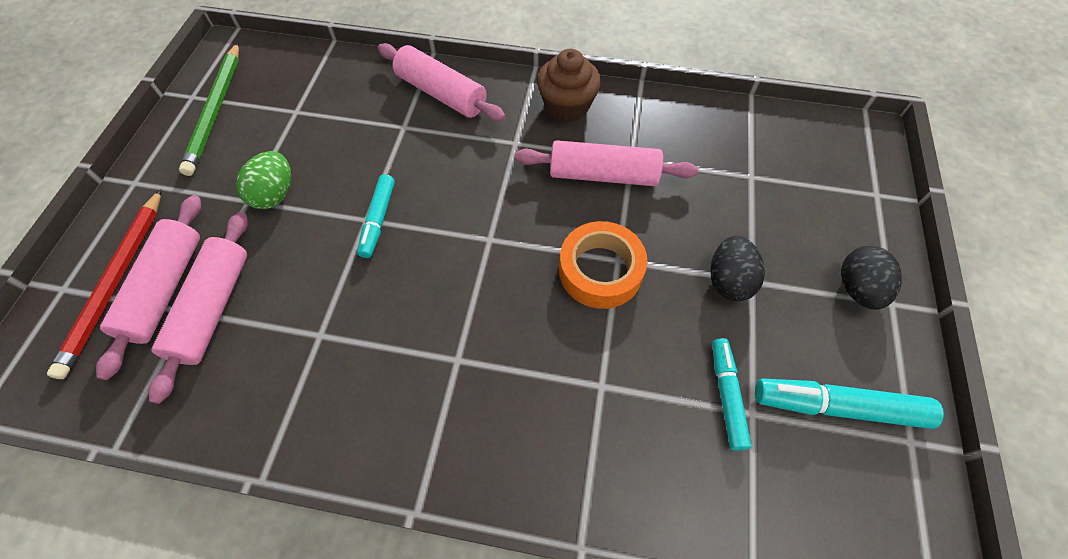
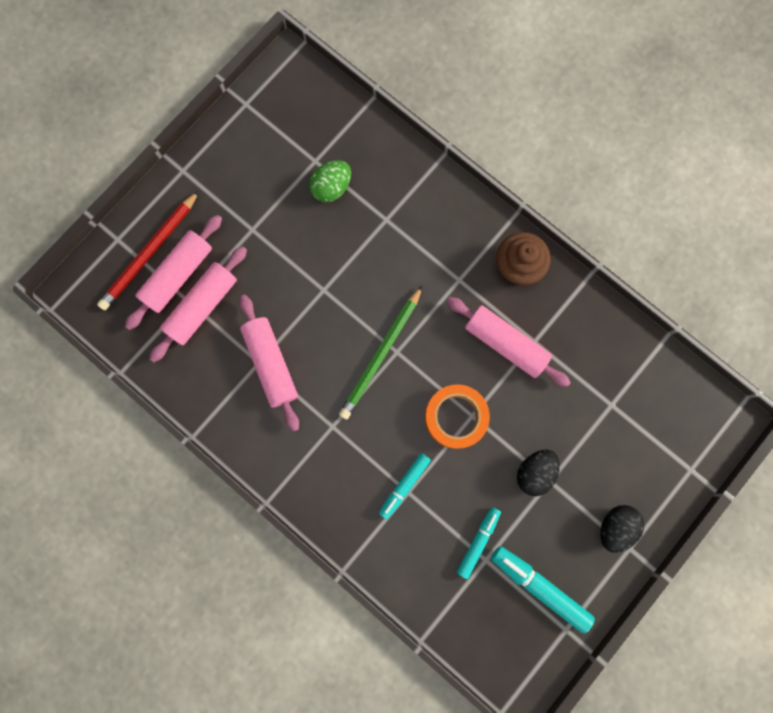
camera: 30 degrees right, 20 degrees up
green pencil [179,43,239,176] -> green pencil moved to [339,285,423,420]
green egg [236,151,291,209] -> green egg moved to [309,160,351,202]
turquoise marker [357,174,395,258] -> turquoise marker moved to [379,453,431,519]
pink rolling pin [378,43,506,122] -> pink rolling pin moved to [239,295,299,432]

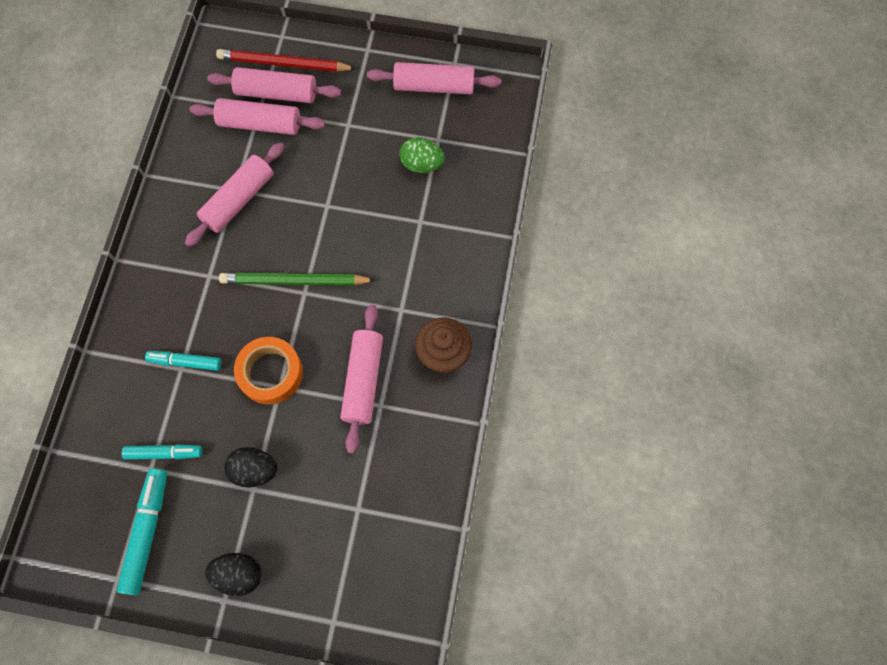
camera: 60 degrees right, 10 degrees down
none -> pink rolling pin [367,62,501,94]

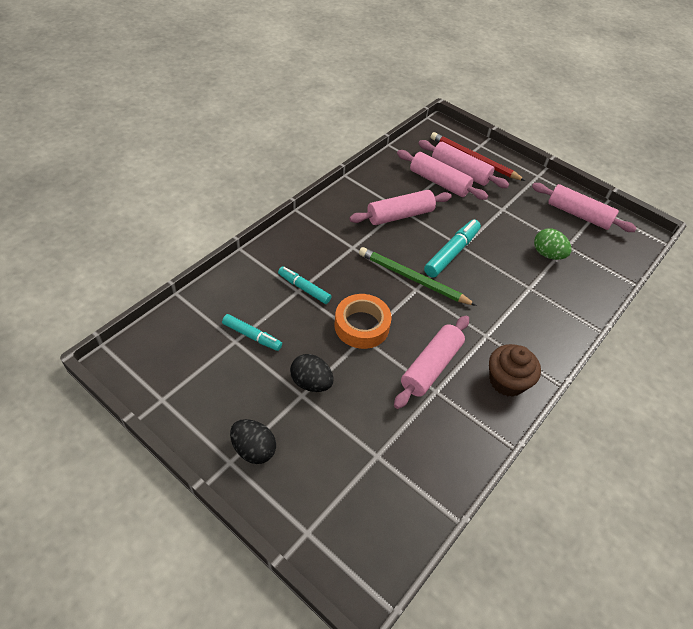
camera: 25 degrees right, 20 degrees down
turquoise marker [117,468,167,595] -> turquoise marker moved to [424,219,481,278]

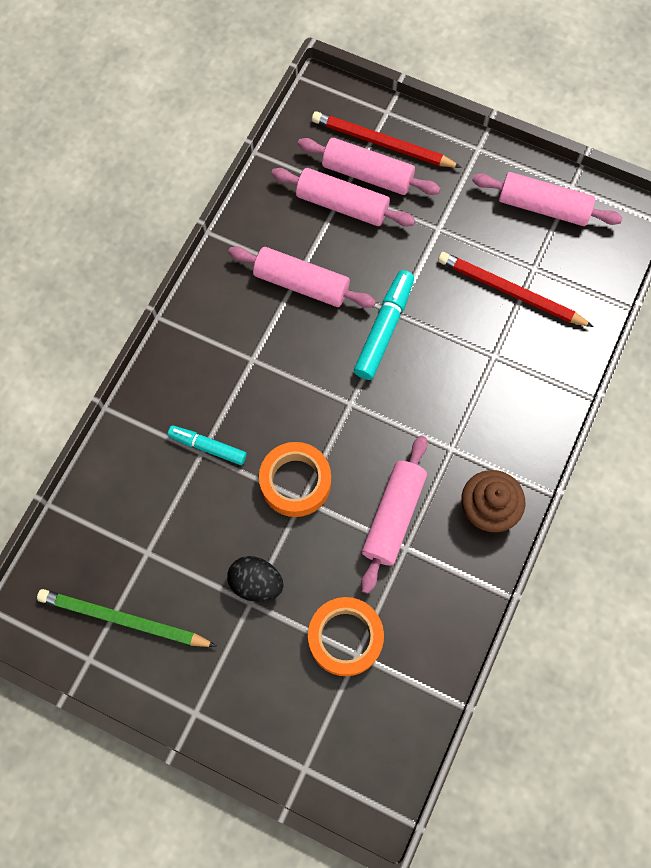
camera: 10 degrees left, 20 degrees up
turquoise marker [222,314,282,351] -> none
black egg [230,419,276,464] -> none
pink rolling pin [349,190,452,225] -> pink rolling pin turned 60 degrees clockwise [228,246,376,308]
green pencil [359,247,477,306] -> green pencil moved to [37,589,217,647]
green egg [534,228,572,260] -> red pencil [438,252,594,327]
none -> orange tape [308,597,384,676]

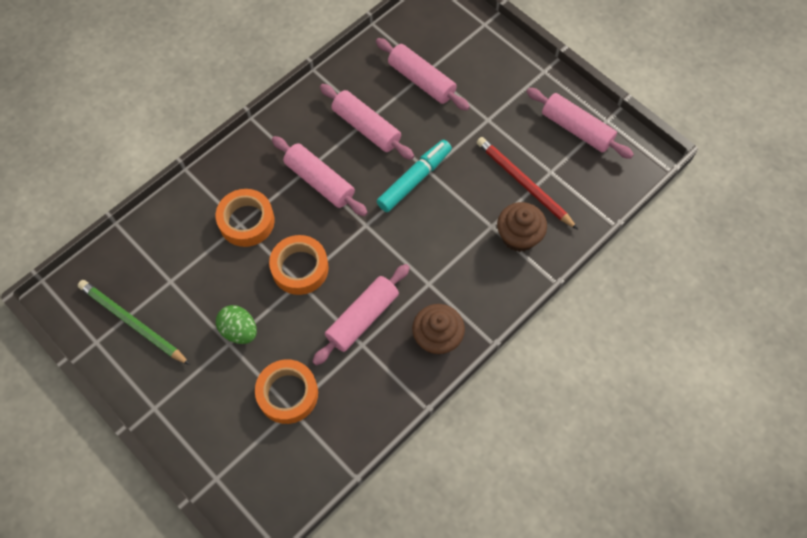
camera: 20 degrees right, 5 degrees down
turquoise marker [167,425,247,465] -> orange tape [216,189,275,247]
black egg [227,556,284,602] -> green egg [216,305,257,344]
pink rolling pin [298,138,441,195] -> pink rolling pin moved to [272,136,368,216]
red pencil [312,111,462,168] -> none
none -> brown cupcake [497,202,547,252]

